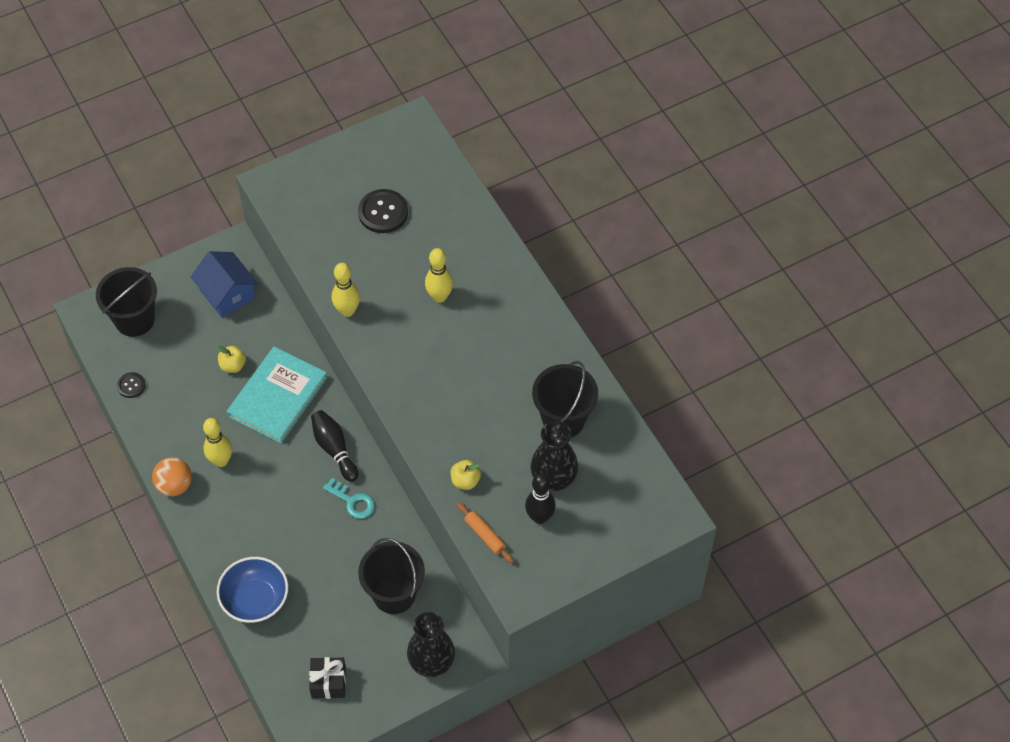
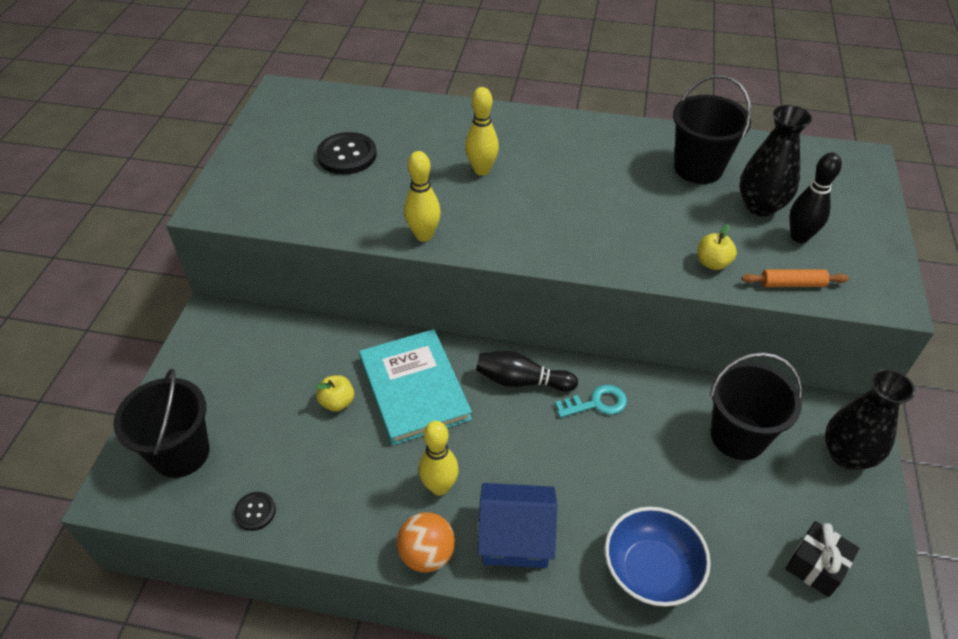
camera: 50 degrees left, 10 degrees down
blue house [191,251,258,318] -> blue house moved to [478,483,557,568]

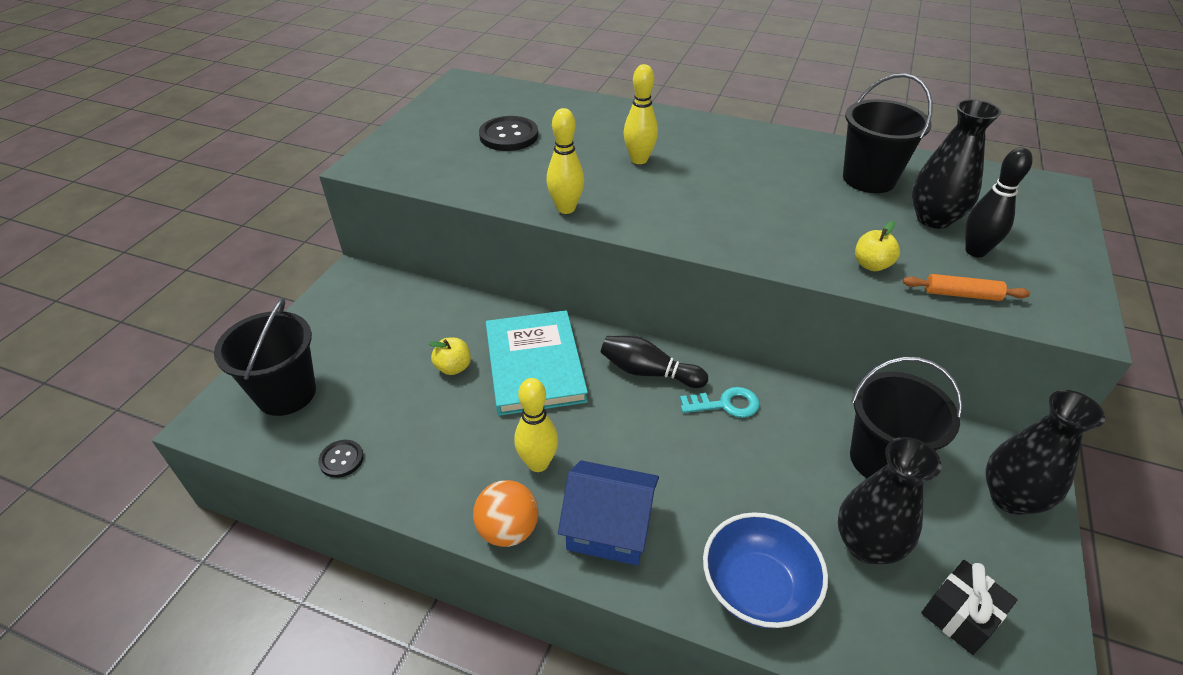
camera: 10 degrees right, 5 degrees down
none -> black vase [838,437,942,565]

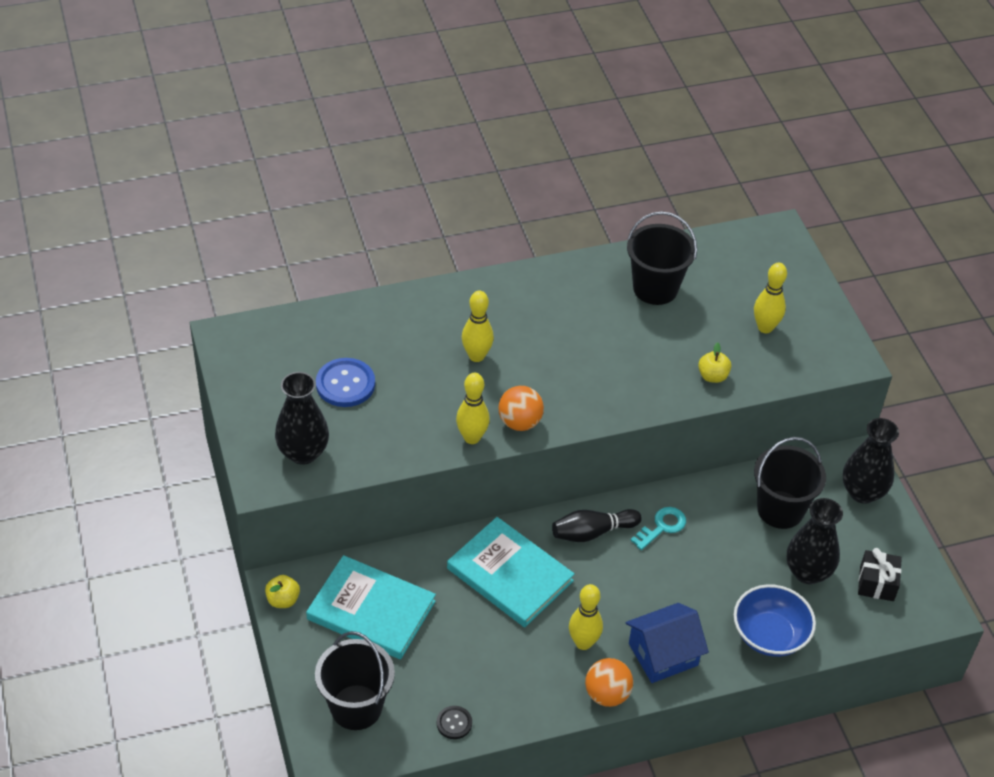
camera: 40 degrees left, 5 degrees up
yellow apple [429,338,471,375] -> yellow apple moved to [265,575,300,608]
black button [479,116,538,151] -> blue button [316,358,375,407]
orange rolling pin [903,274,1030,301] -> none
black vase [911,99,1001,229] -> black vase moved to [275,372,329,465]
black bowling pin [965,147,1033,257] -> yellow bowling pin [754,263,787,333]
none -> turquoise book [306,555,436,659]
none -> orange ball [498,386,544,431]

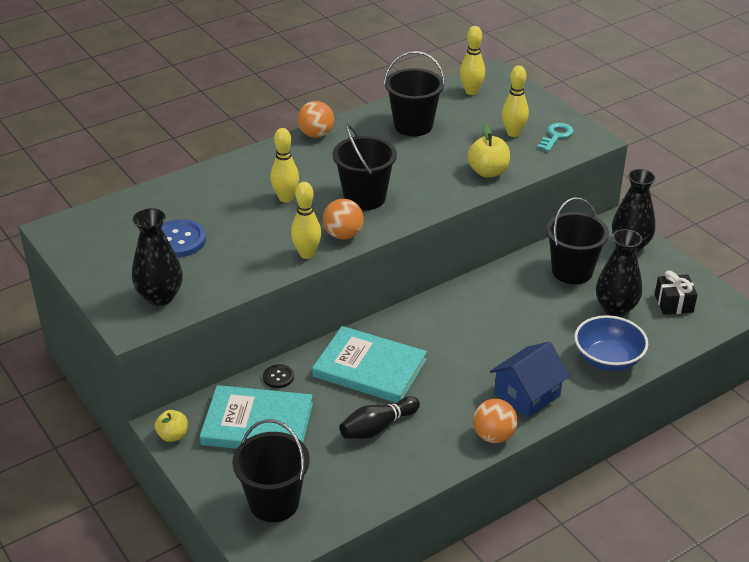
camera: 15 degrees left, 10 degrees down
black button [437,706,472,739] -> black button moved to [263,364,294,388]
black bowling pin [552,509,642,542] -> black bowling pin moved to [339,396,420,439]
yellow bowling pin [569,584,603,650] -> yellow bowling pin moved to [460,26,485,95]
turquoise key [630,507,686,550] -> turquoise key moved to [537,123,573,152]
yellow apple [698,342,731,383] -> yellow apple [467,124,510,177], size x1.51
none -> orange ball [298,101,334,138]
none -> black bucket [333,124,397,210]

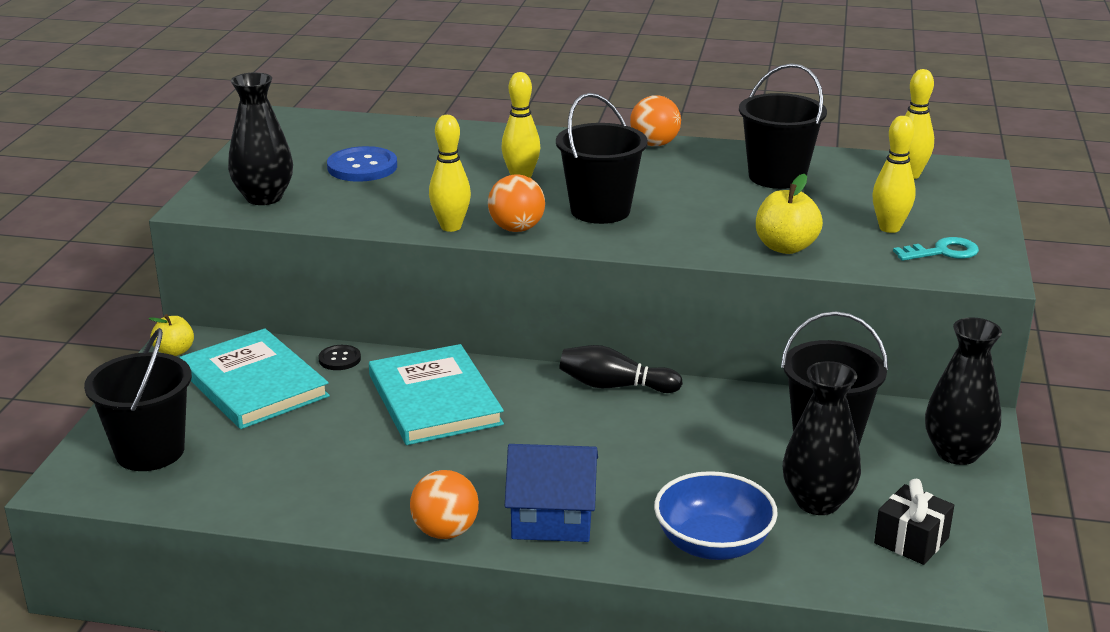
camera: 45 degrees right, 10 degrees down
black bowling pin [339,396,420,439] -> black bowling pin moved to [559,345,683,393]

